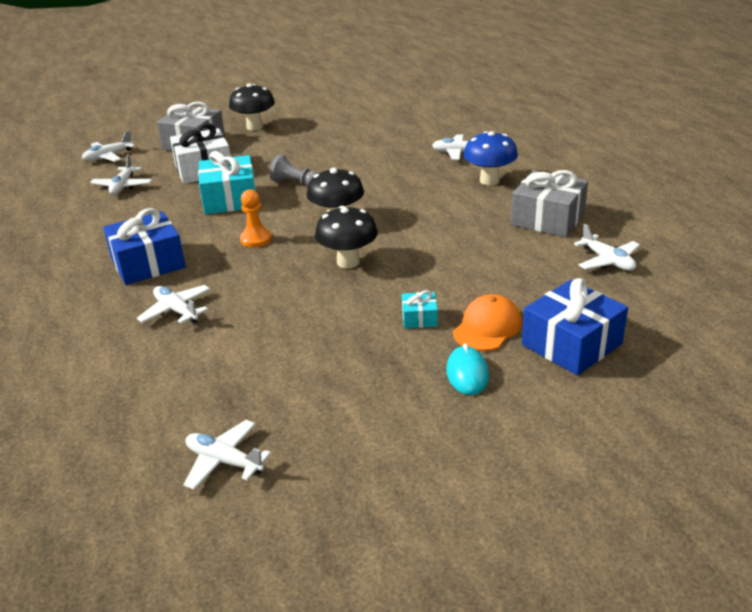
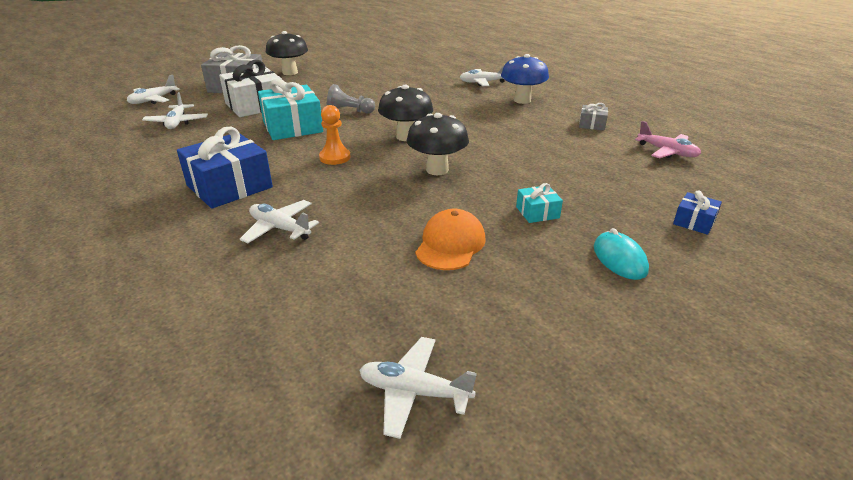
camera: 15 degrees left, 0 degrees up
orange cap [453,294,522,351] -> orange cap moved to [415,209,486,270]
grey gift [511,170,588,237] -> grey gift [579,103,608,130], size x0.48
blue gift [522,278,628,376] -> blue gift [673,190,722,235], size x0.48
white plane [574,224,640,271] -> pink plane [635,121,701,158]

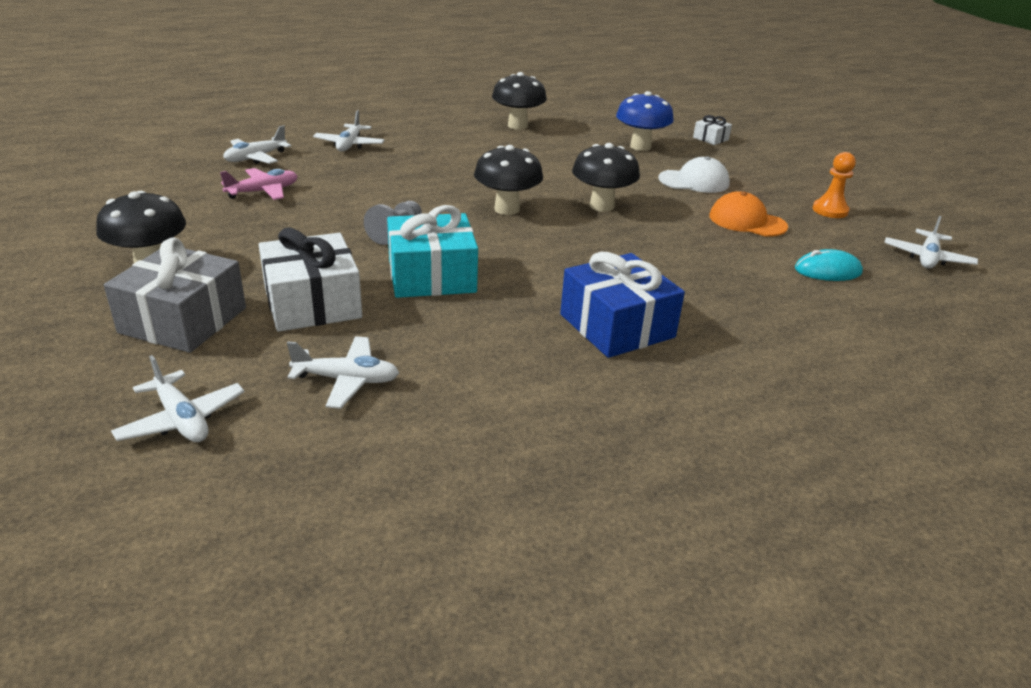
camera: 80 degrees left, 0 degrees up
white plane [240,200,319,244] -> white plane moved to [223,125,291,164]
orange pawn [319,105,351,165] -> orange pawn moved to [813,152,856,218]
blue mushroom [501,54,549,104] -> blue mushroom moved to [616,91,674,151]
turquoise gift [516,183,563,223] -> white cap [658,156,730,193]
grey gift [579,103,608,130] -> black mushroom [492,72,547,130]
turquoise mouse [594,228,649,280] -> turquoise mouse moved to [795,249,863,281]
pink plane [635,121,701,158] -> pink plane moved to [220,168,298,200]
blue gift [673,190,722,235] -> white gift [693,115,732,145]

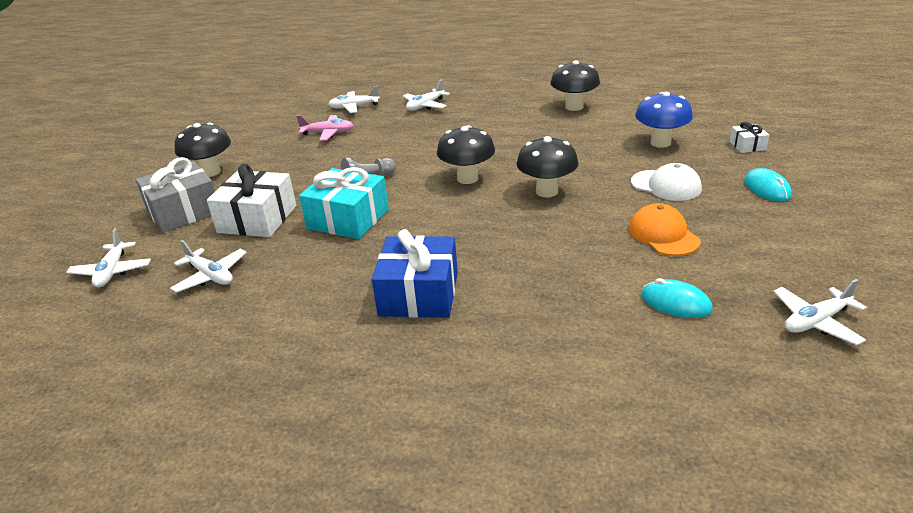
camera: 40 degrees right, 0 degrees up
orange pawn [813,152,856,218] -> none
none -> turquoise mouse [744,168,792,202]

